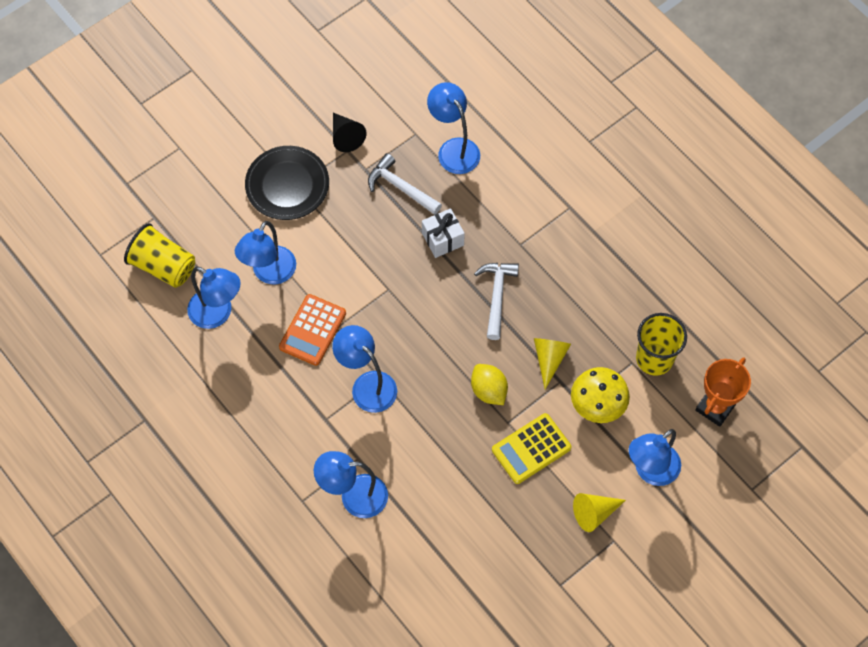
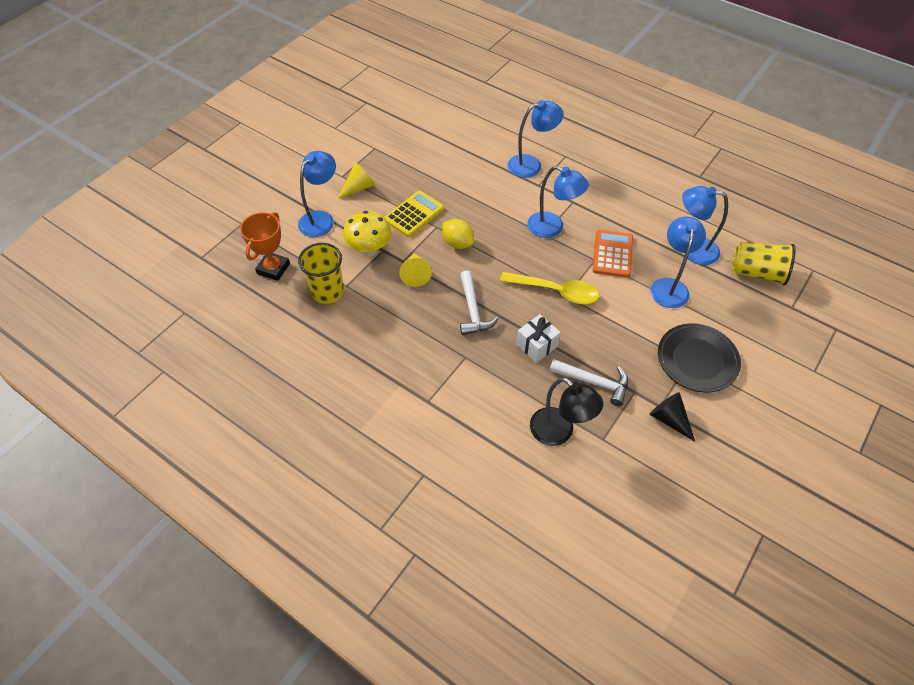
camera: 165 degrees right, 10 degrees down
blue lamp [427,82,480,174] -> black lamp [530,377,603,446]
none -> yellow spoon [500,272,599,304]

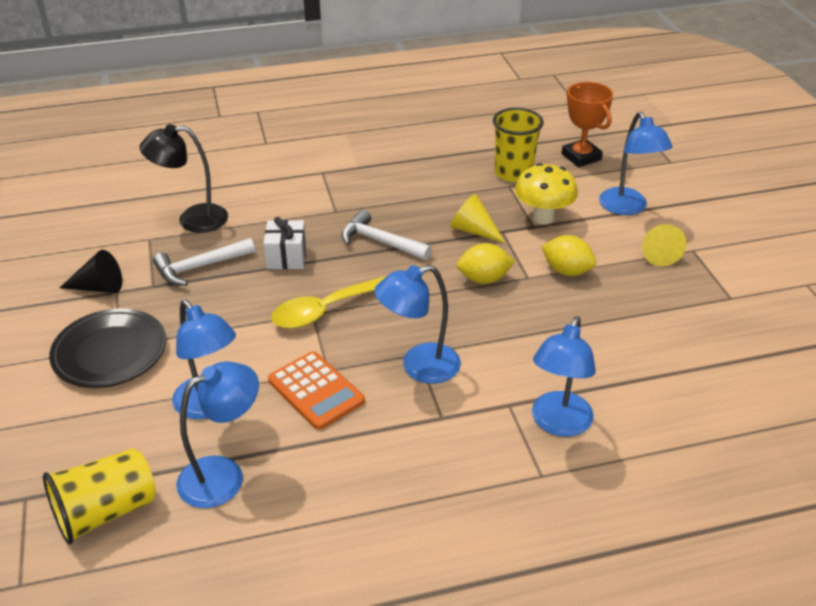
camera: 130 degrees right, 15 degrees down
yellow calculator [384,191,444,237] -> yellow lemon [541,235,596,276]

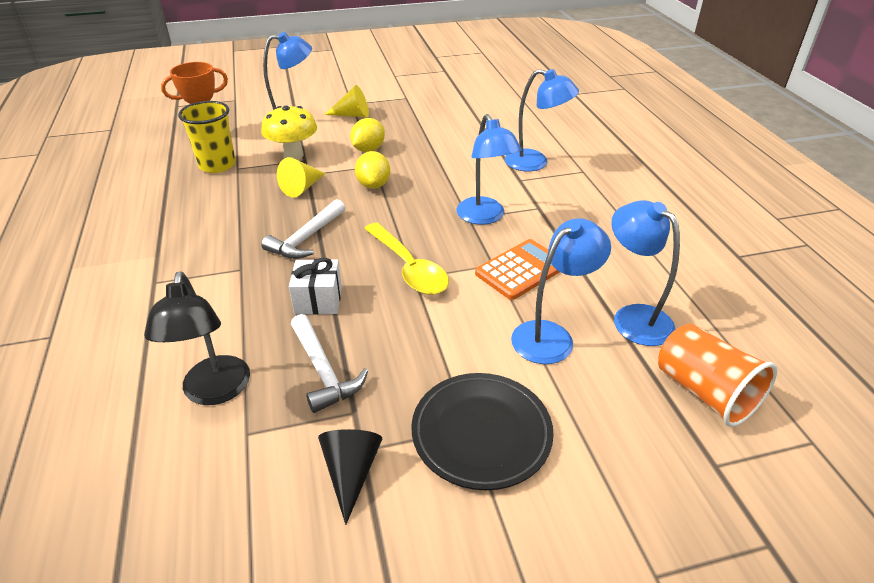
camera: 90 degrees left, 0 degrees up
yellow cup [43,448,156,544] -> orange cup [658,324,777,427]

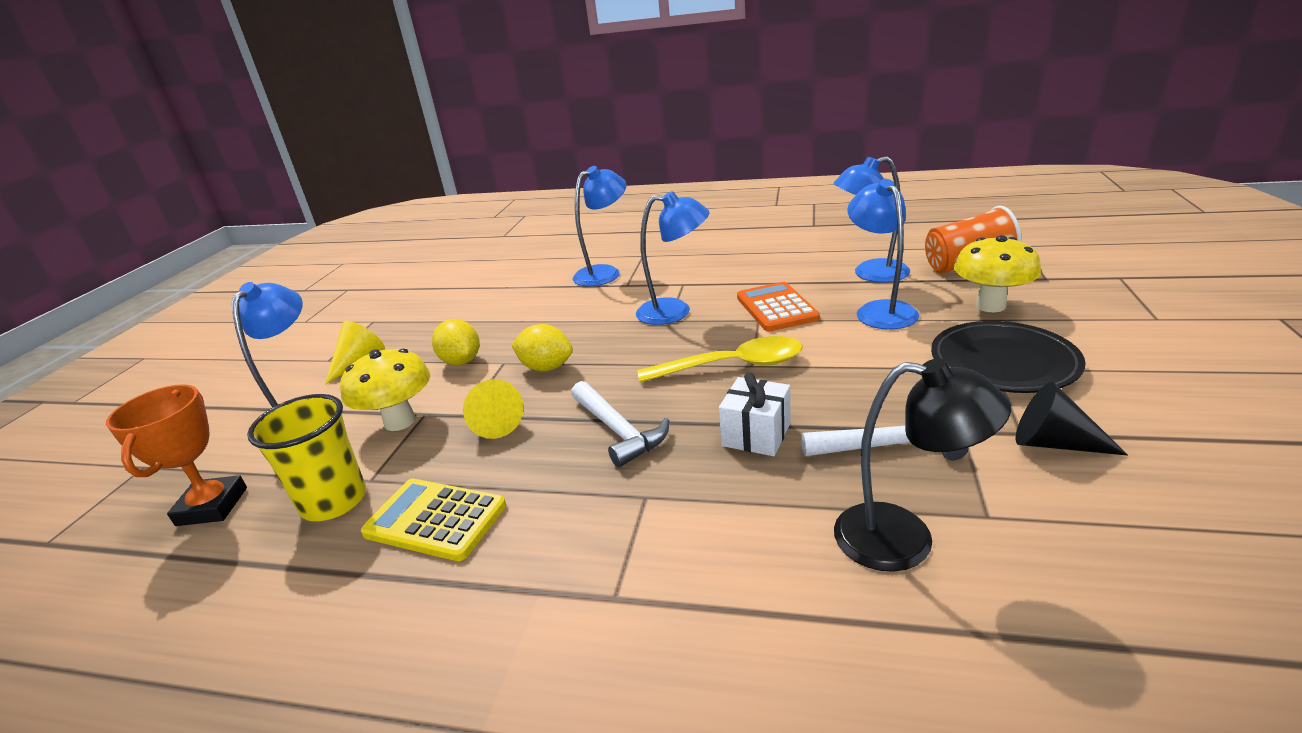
camera: 60 degrees left, 10 degrees down
none -> yellow calculator [361,479,506,561]
none -> yellow mushroom [954,235,1041,312]

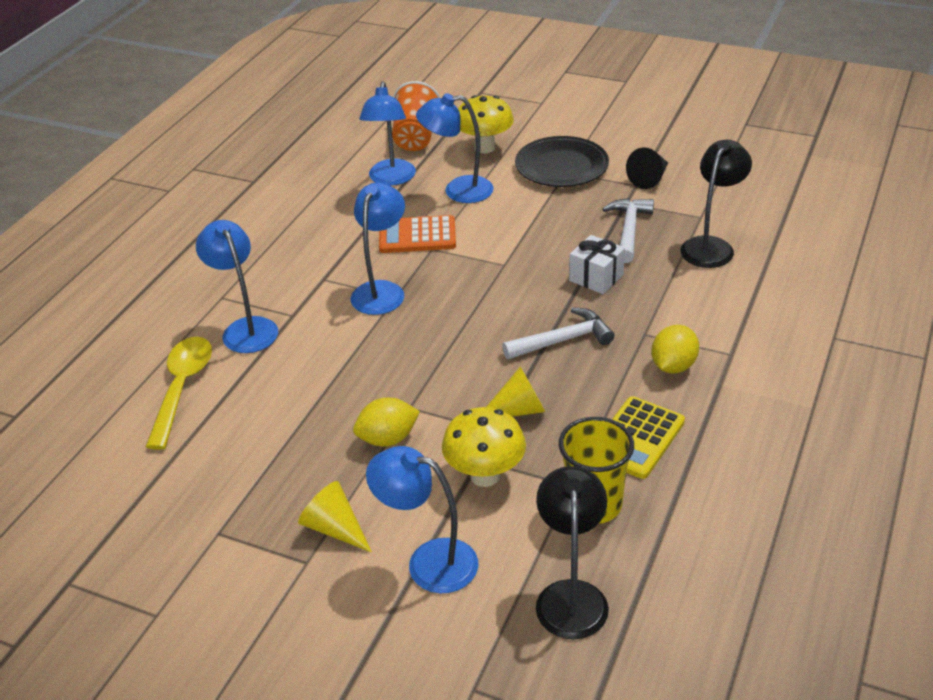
camera: 80 degrees left, 10 degrees up
orange trophy [106,384,247,526] -> black lamp [536,466,609,639]
yellow lemon [512,324,573,371] -> yellow lemon moved to [651,325,699,373]
yellow spoon [637,336,803,383] -> yellow spoon moved to [146,337,212,450]

